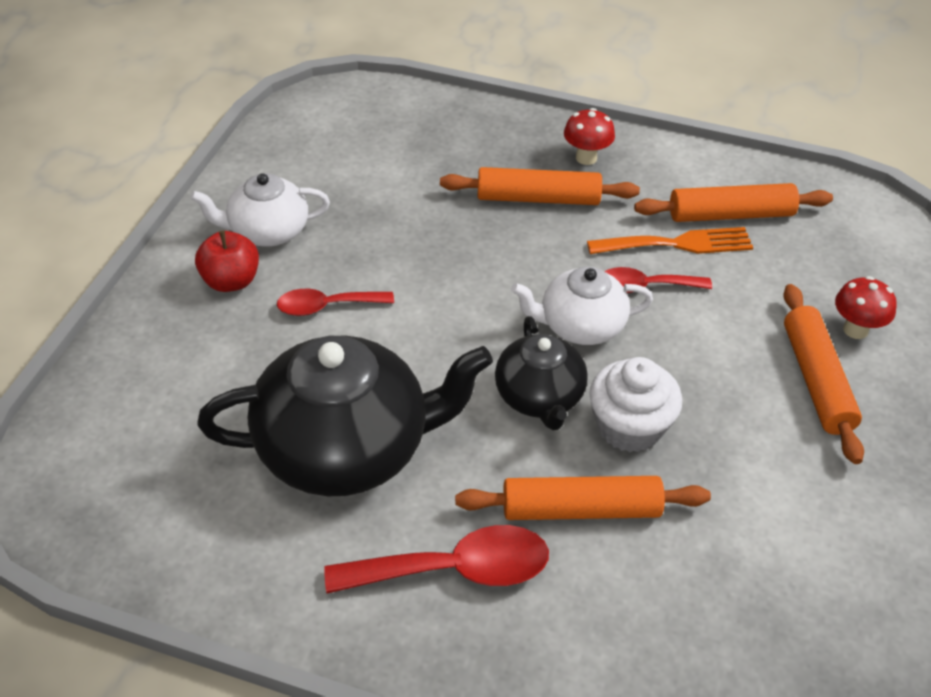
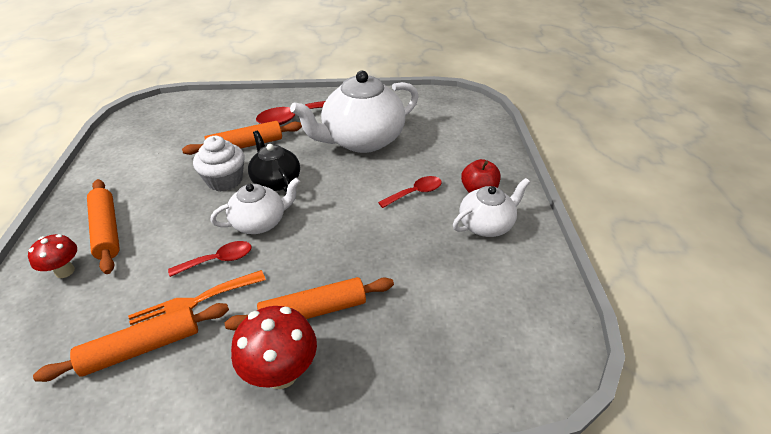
camera: 160 degrees right, 5 degrees down
black teapot [198,336,493,496] -> white teapot [290,71,419,153]
red mushroom [564,108,615,165] -> red mushroom [231,306,317,389], size x1.60

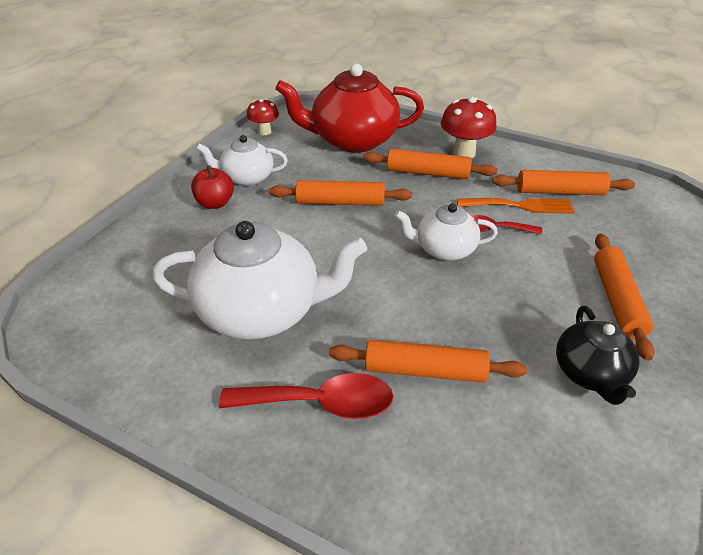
camera: 150 degrees left, 0 degrees up
red mushroom [28,234,77,278] -> red mushroom moved to [247,99,279,135]
white cupcake [193,136,245,191] -> none
black teapot [248,131,300,193] -> black teapot moved to [556,306,639,405]
red spoon [378,176,442,208] -> none
none -> orange rolling pin [269,180,412,206]
none -> red teapot [275,63,424,153]

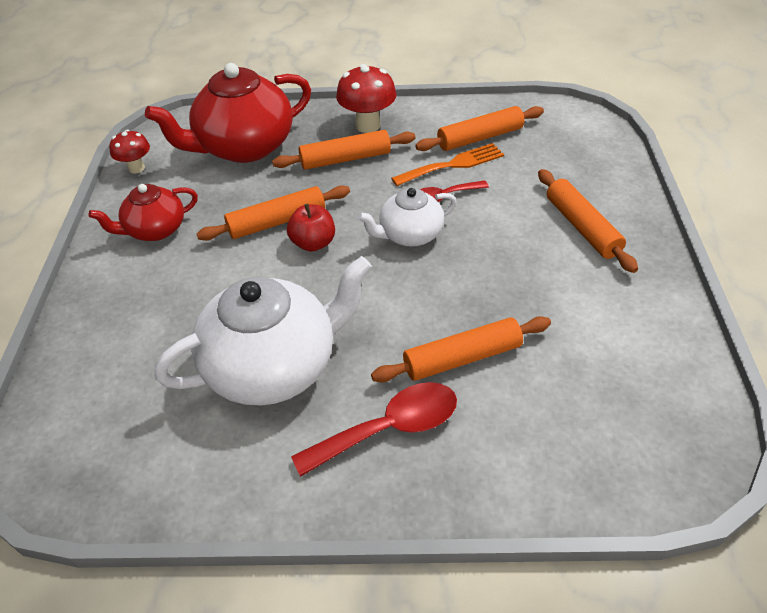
camera: 25 degrees left, 5 degrees up
red apple [191,166,234,209] -> red apple moved to [287,204,335,252]
white teapot [196,135,288,186] -> red teapot [89,184,198,241]
black teapot [556,306,639,405] -> none

